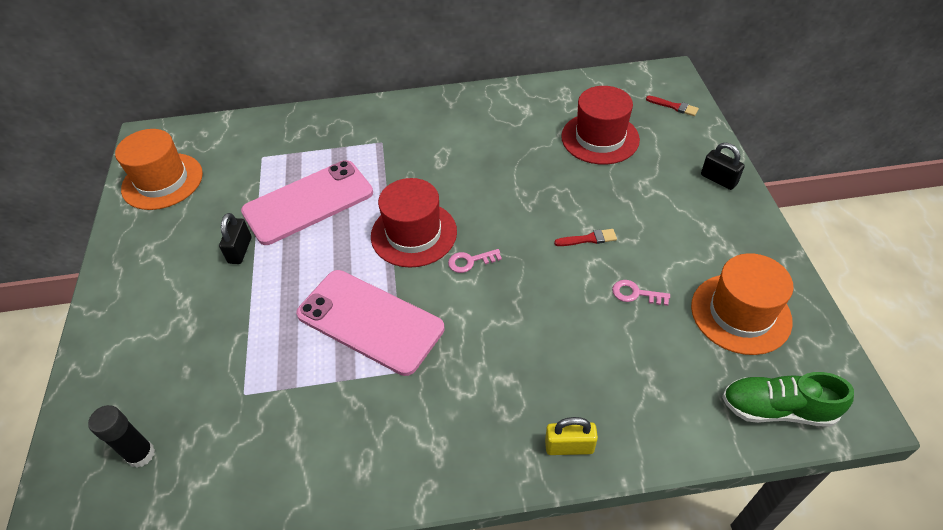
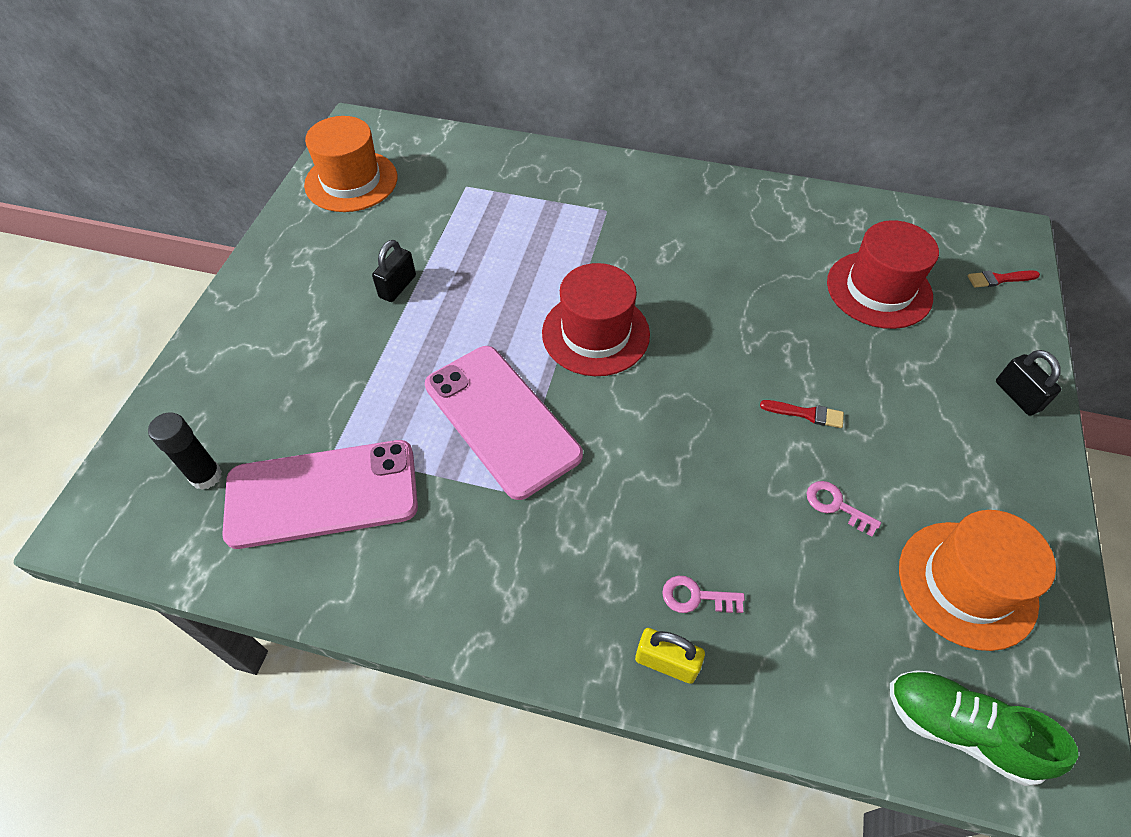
camera: 20 degrees right, 5 degrees up
pink phone [241,160,373,245] -> pink phone moved to [222,440,418,549]
pink key [448,249,502,273] -> pink key moved to [662,576,745,613]
red brush [646,96,699,116] -> red brush turned 120 degrees clockwise [968,270,1040,287]

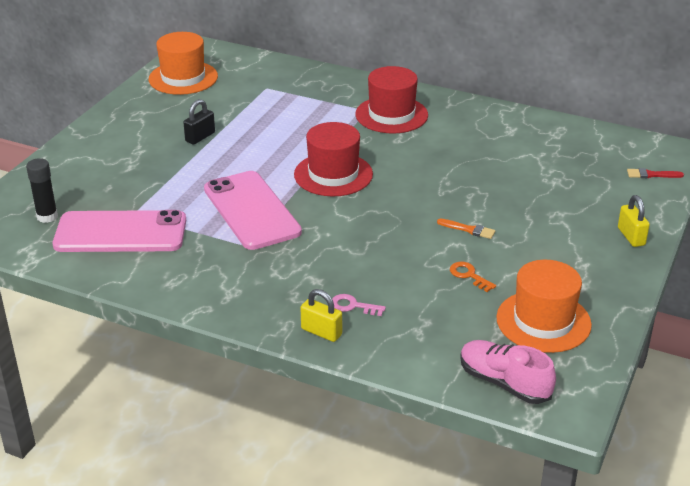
camera: 10 degrees right, 20 degrees down
red brush [760,400,844,428] -> orange brush [437,218,496,239]
pink key [807,481,881,536] -> orange key [450,262,496,292]
red hat [827,220,939,329] -> red hat moved to [355,66,428,133]
green shoe [890,670,1078,786] -> pink shoe [460,340,556,404]
black padlock [996,350,1061,416] -> yellow padlock [618,195,650,247]

